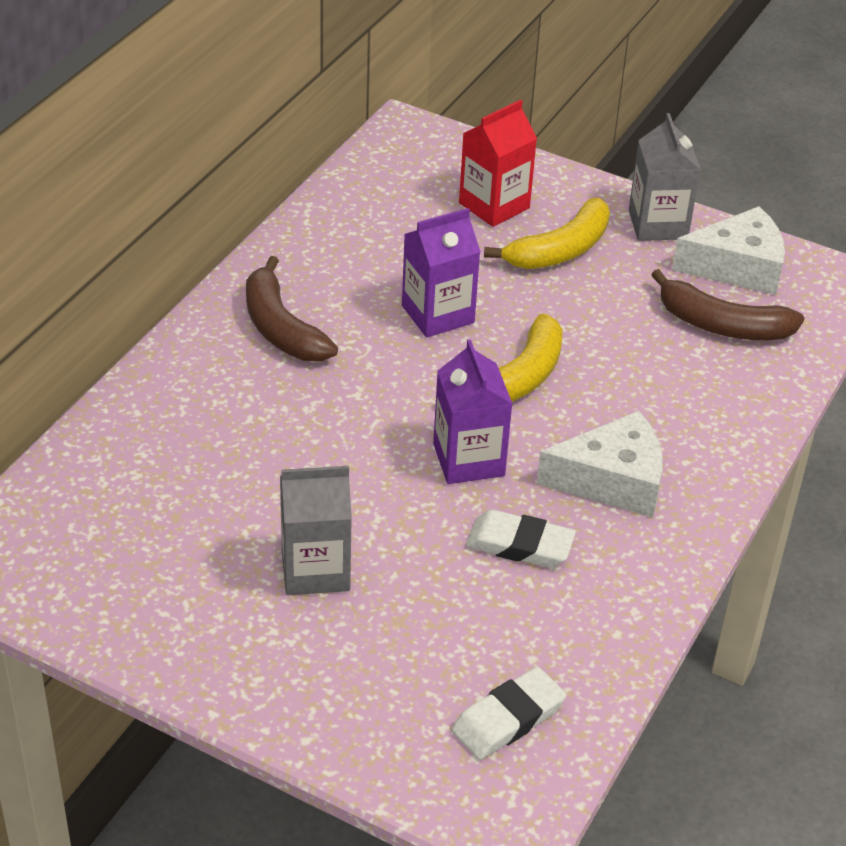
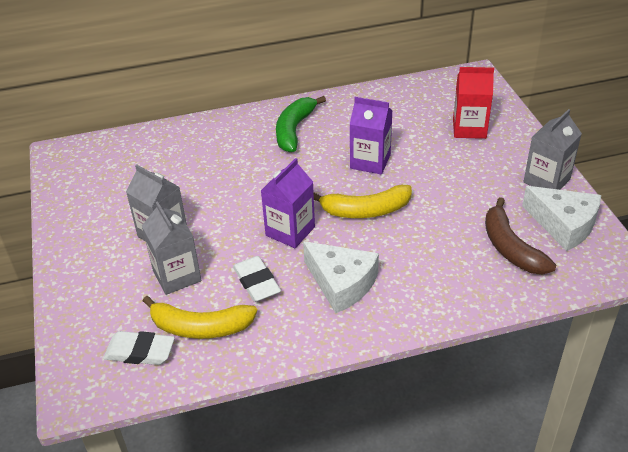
camera: 50 degrees right, 0 degrees up
brown banana [246,256,338,361] -> green banana [276,96,326,152]
yellow banana [484,197,610,269] -> yellow banana moved to [143,296,257,339]
none -> grey carton [142,201,201,295]

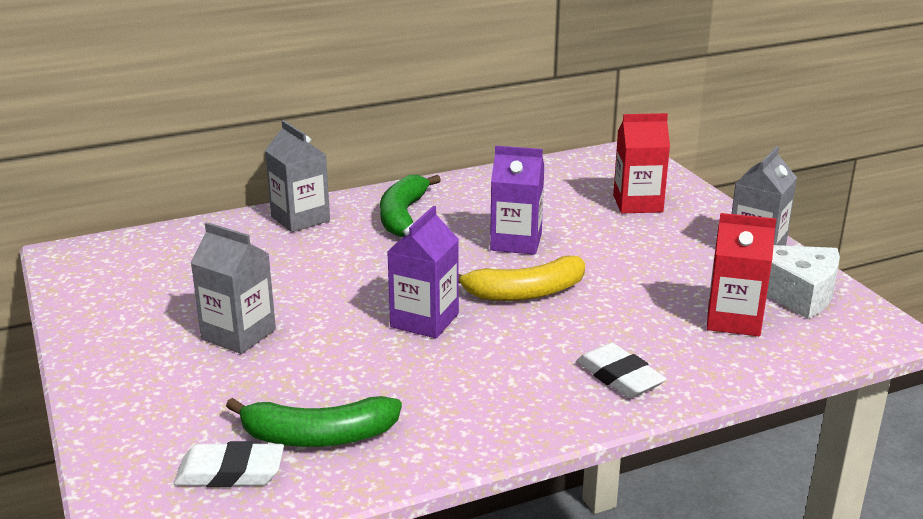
camera: 10 degrees left, 15 degrees down
grey carton [142,201,201,295] -> grey carton moved to [265,120,330,232]
yellow banana [143,296,257,339] -> green banana [226,396,402,447]
white eraser [233,256,281,302] -> white eraser moved to [576,343,667,398]
white cheese [303,241,379,313] -> none
brown banana [485,197,556,274] -> red carton [707,213,776,336]

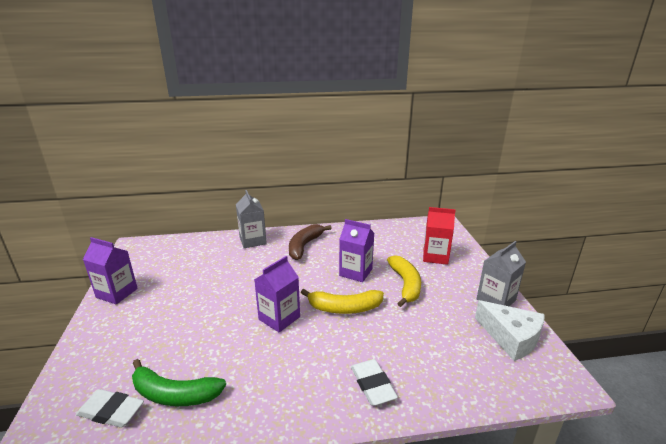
camera: 15 degrees right, 0 degrees up
grey carton [191,222,276,354] -> none
green banana [380,175,441,237] -> brown banana [289,224,332,260]
red carton [707,213,776,336] -> none
none -> purple carton [83,237,138,304]
none -> yellow banana [387,255,421,307]

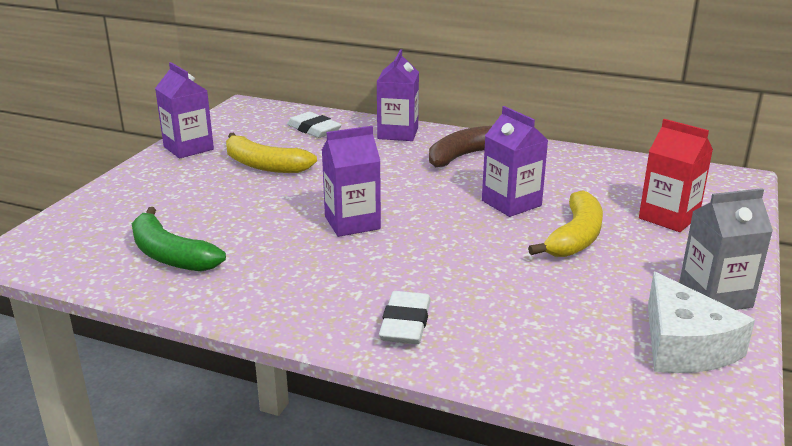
camera: 30 degrees right, 0 degrees up
white eraser [76,389,144,428] -> white eraser moved to [287,112,342,138]
grey carton [236,190,267,248] -> purple carton [377,50,419,141]
yellow banana [301,289,384,314] -> yellow banana moved to [226,133,317,173]

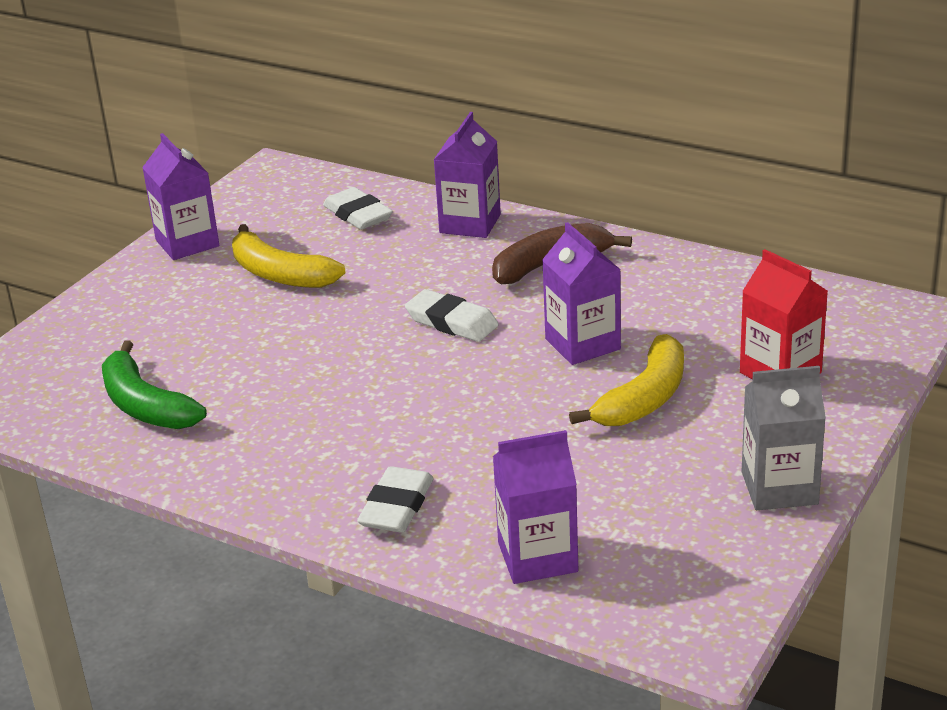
camera: 10 degrees right, 5 degrees up
purple carton [322,126,381,237] -> purple carton moved to [493,430,578,584]
white cheese [648,272,755,373] -> none
none -> white eraser [405,289,499,342]

